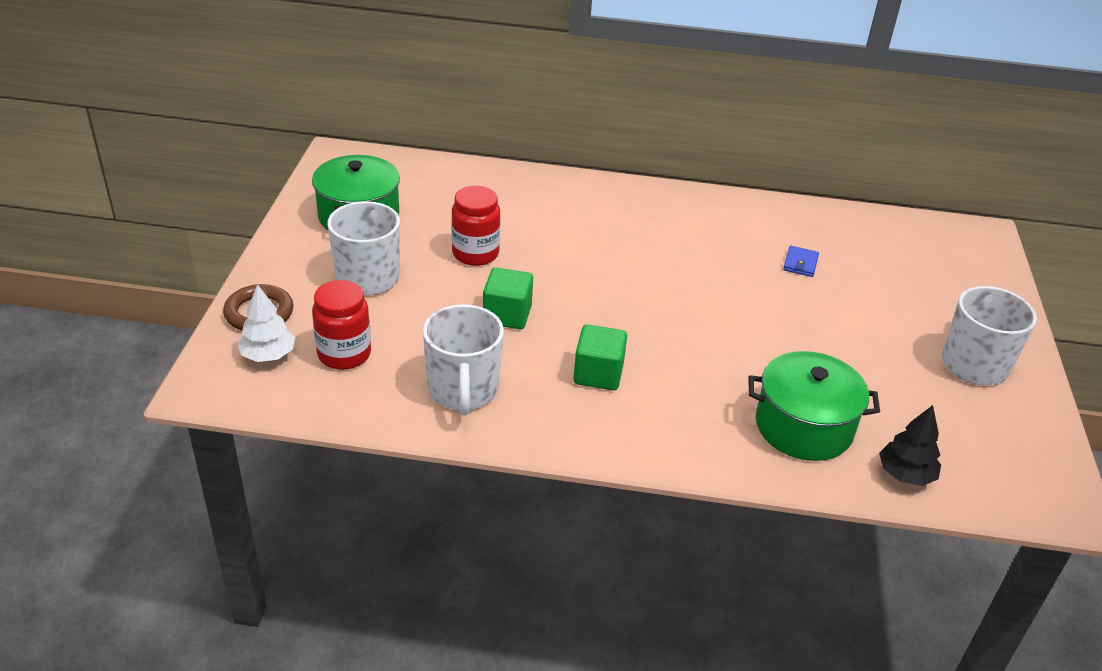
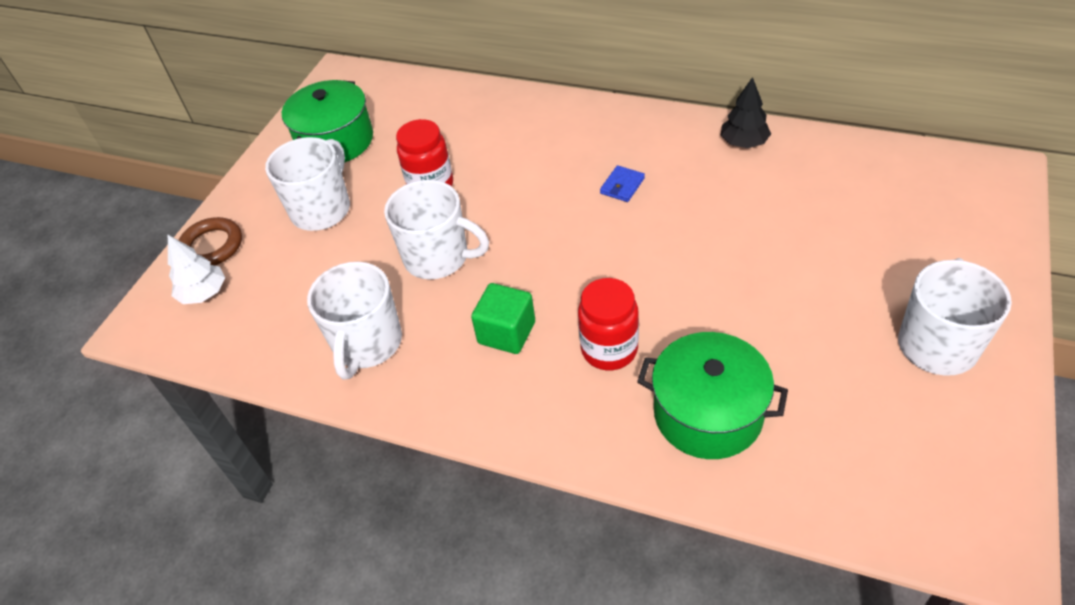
camera: 20 degrees right, 10 degrees up
red jar [312,280,371,370] -> red jar moved to [578,278,639,370]
green cube [483,268,533,329] -> white mug [384,180,489,279]
blue wallet [783,246,819,277] -> blue wallet moved to [600,165,645,202]
black tree [879,405,941,486] -> black tree moved to [721,77,771,148]

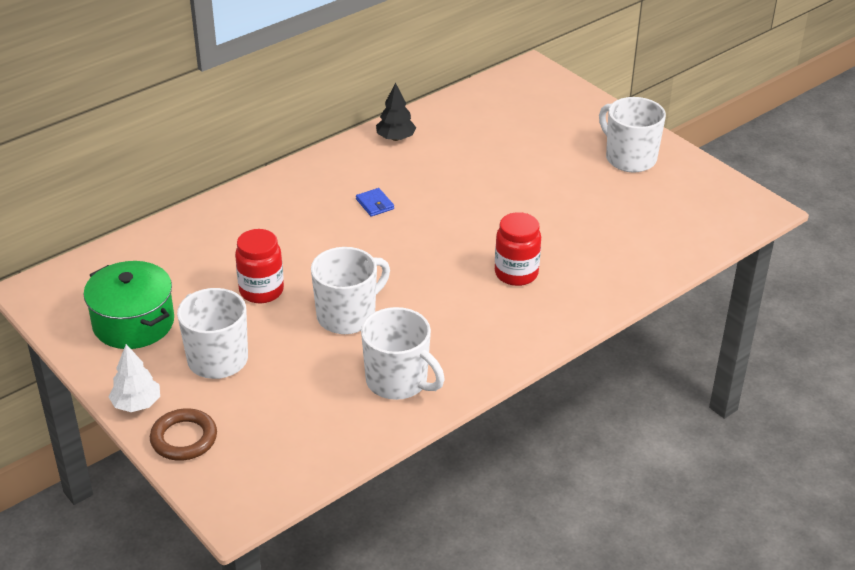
camera: 65 degrees left, 10 degrees down
white tree [168,235,225,304] -> white tree moved to [109,344,160,412]
green cube [471,283,535,354] -> none
green pot [637,332,788,459] -> none

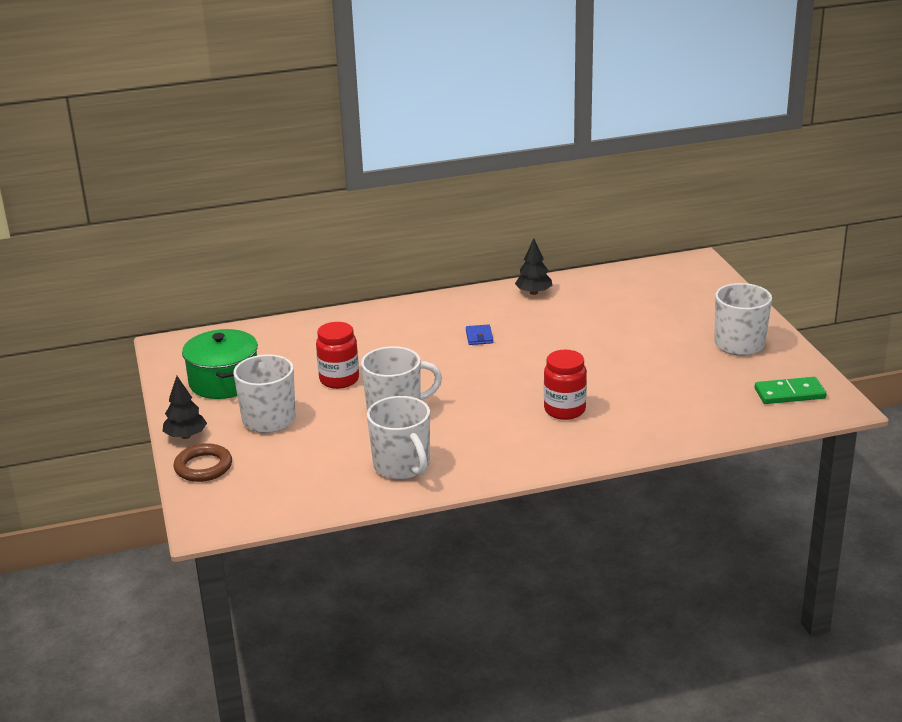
camera: 25 degrees right, 10 degrees down
white tree [109,344,160,412] -> black tree [163,376,207,439]
none -> green domino [755,377,827,404]

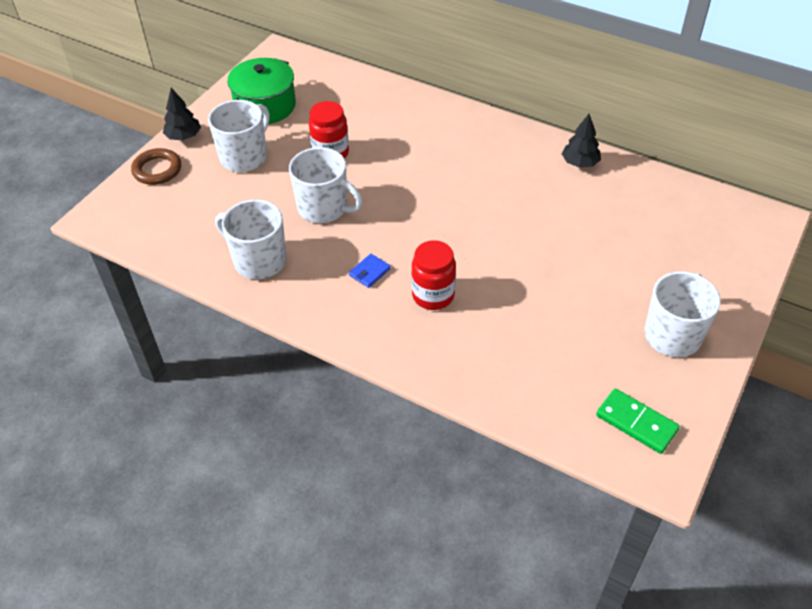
camera: 45 degrees right, 20 degrees up
white mug [367,396,430,479] -> white mug turned 105 degrees clockwise [215,200,286,279]
blue wallet [466,325,493,345] -> blue wallet moved to [349,254,391,288]

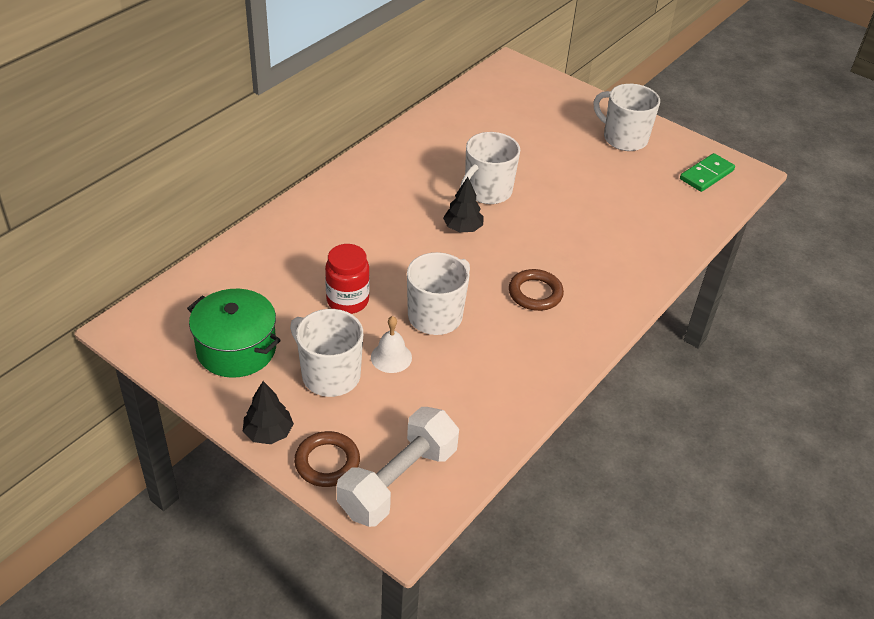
camera: 85 degrees left, 5 degrees down
white mug [215,200,286,279] -> white mug moved to [460,132,520,204]
blue wallet [349,254,391,288] -> brown ring [509,269,564,311]
red jar [412,240,456,310] -> none
black tree [562,114,601,168] -> black tree moved to [443,177,484,232]
none -> white dumbbell [336,407,459,527]
none -> white bell [371,316,412,373]

